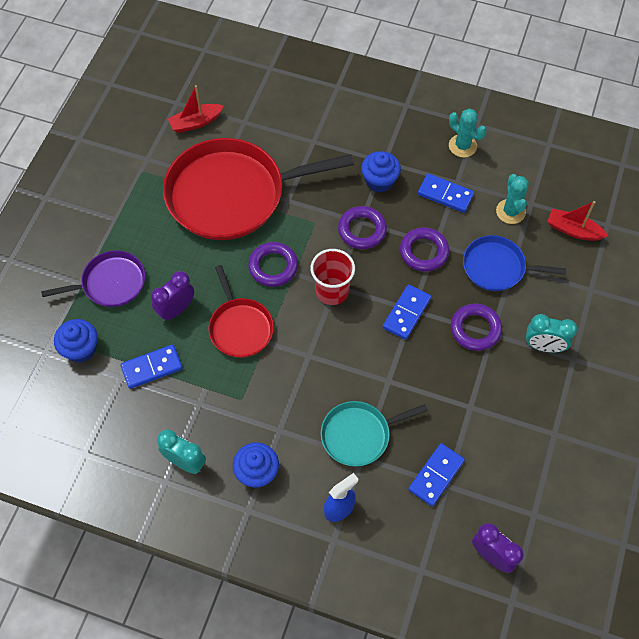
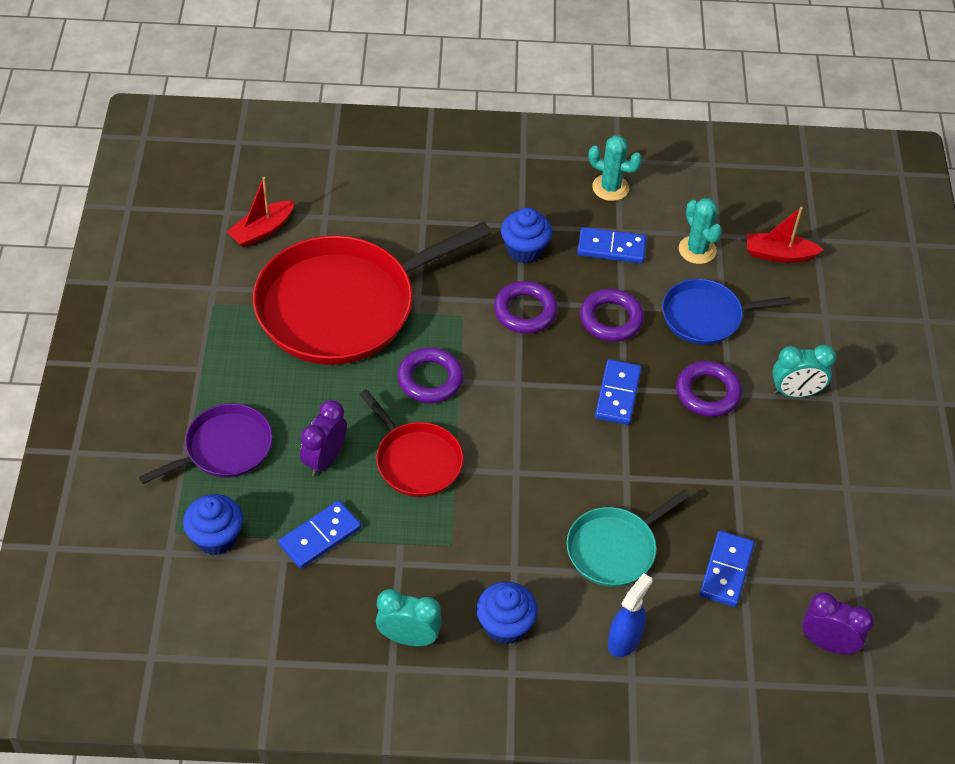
camera: 20 degrees left, 10 degrees down
red cup [310,249,355,305] -> none

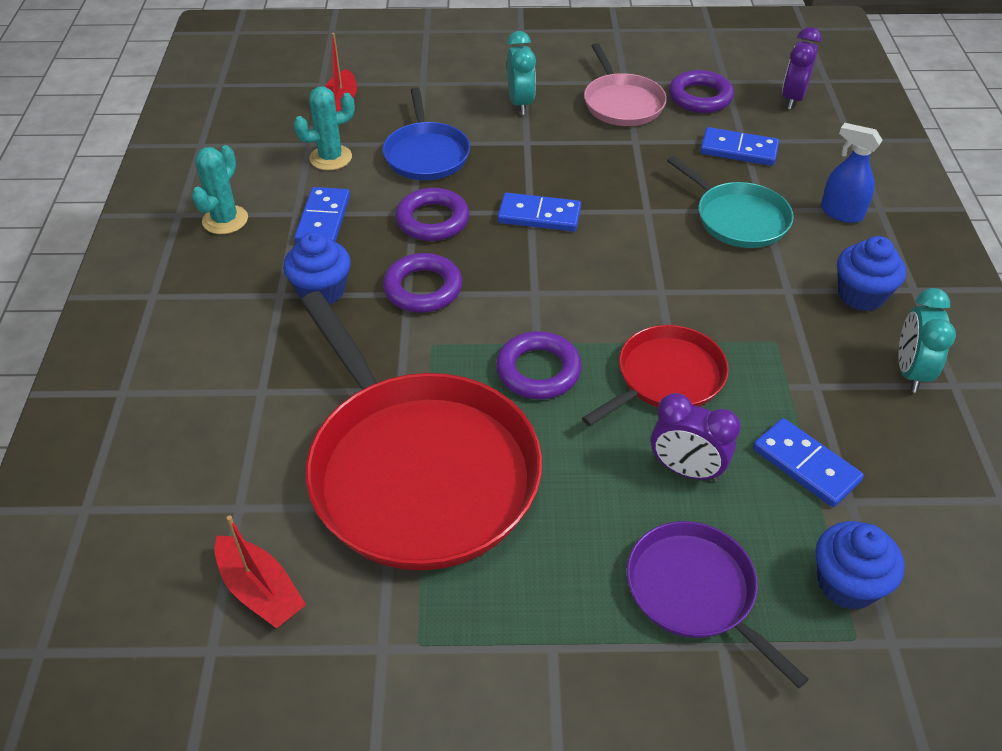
camera: 90 degrees left, 5 degrees down
purple ring [676,361,742,417] -> purple ring moved to [669,70,734,113]
none -> pink pan [584,43,667,126]

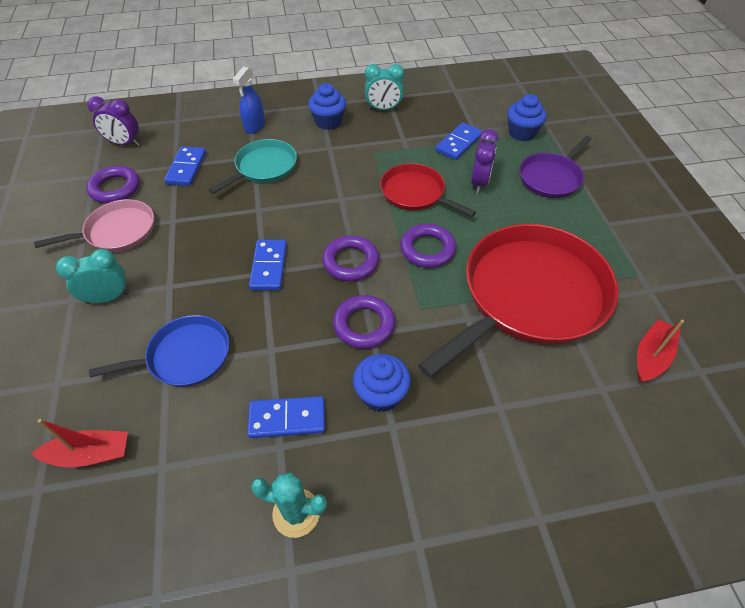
camera: 100 degrees left, 5 degrees up
turquoise cactus [293,86,355,170] -> none
purple ring [395,188,469,241] -> purple ring moved to [322,236,379,281]

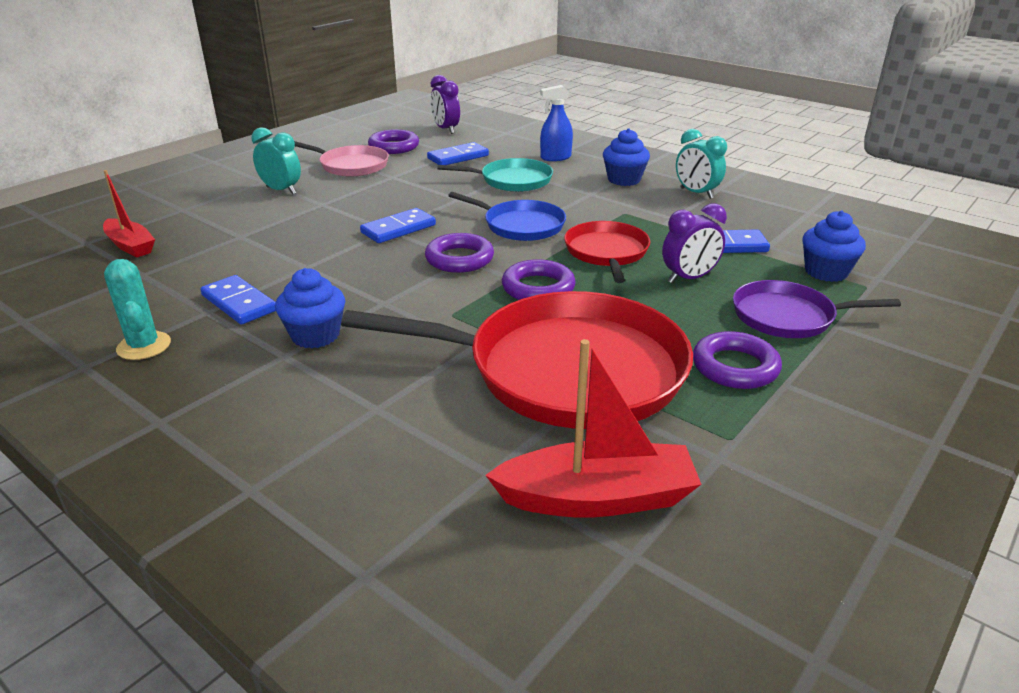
camera: 50 degrees right, 20 degrees down
blue pan [89,315,229,387] -> blue pan moved to [448,192,566,241]
purple ring [333,295,395,349] -> purple ring moved to [693,331,782,389]
red boat [637,319,684,383] -> red boat [485,339,701,518], size x1.53

